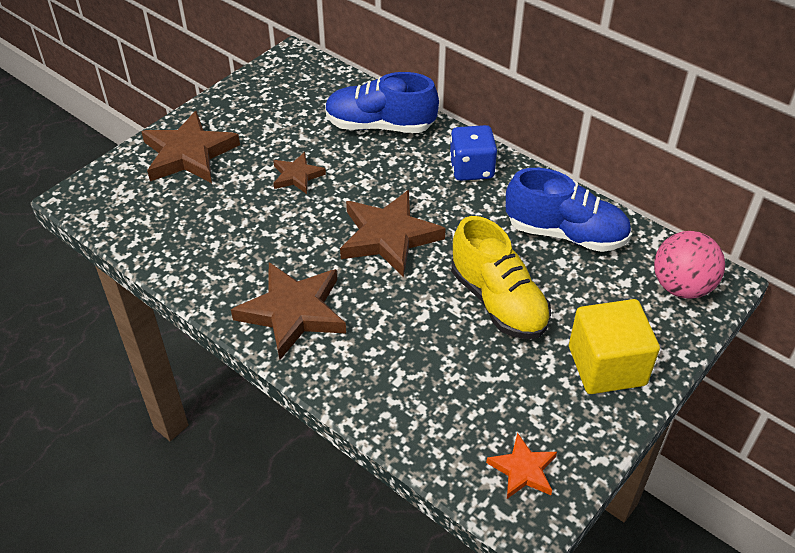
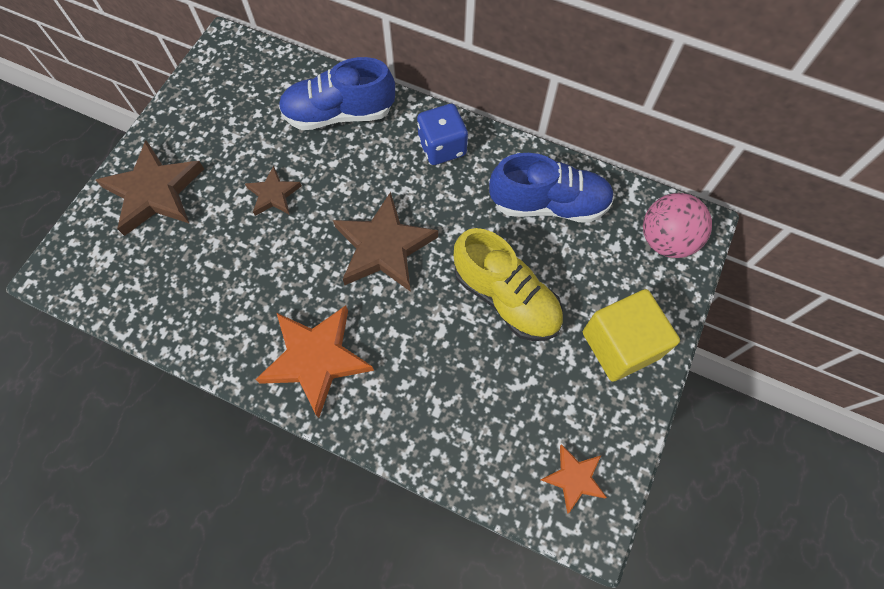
camera: 15 degrees left, 20 degrees up
brown star [231,262,346,360] -> orange star [255,305,374,418]

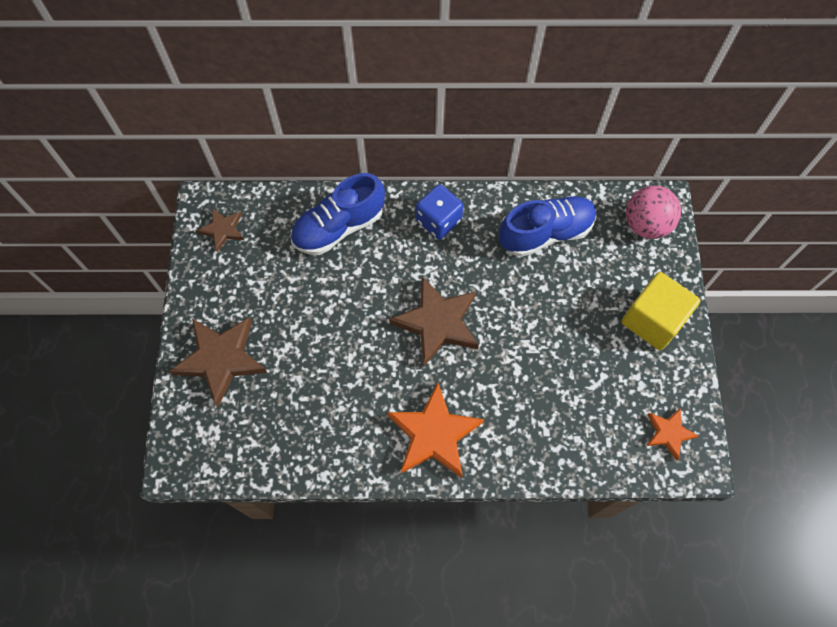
camera: 25 degrees left, 0 degrees up
brown star [245,166,302,216] -> brown star moved to [197,208,244,252]
yellow shoe [454,228,563,341] -> none

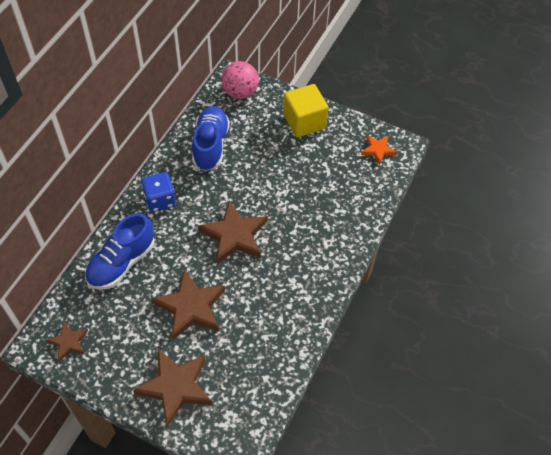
camera: 65 degrees left, 10 degrees down
blue shoe [290,173,385,255] -> blue shoe turned 45 degrees clockwise [85,213,155,290]
orange star [387,383,484,478] -> none
none -> brown star [152,269,225,340]

